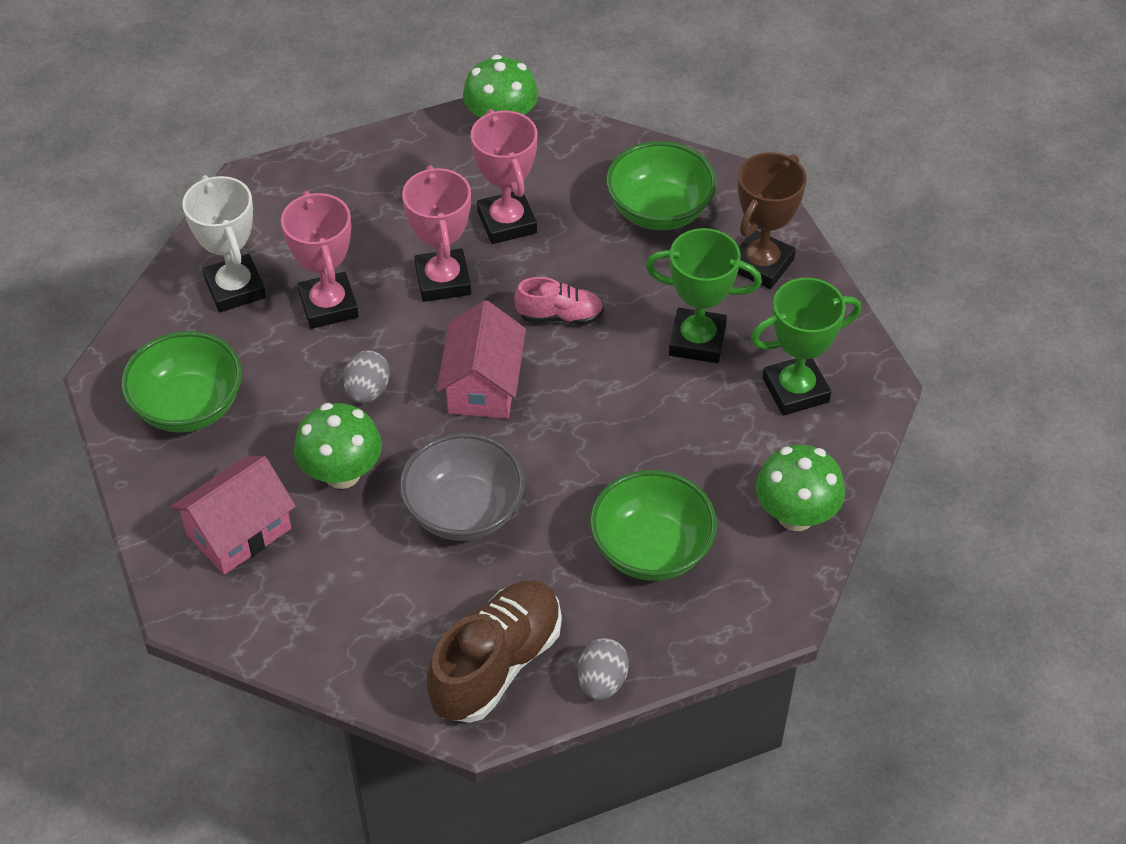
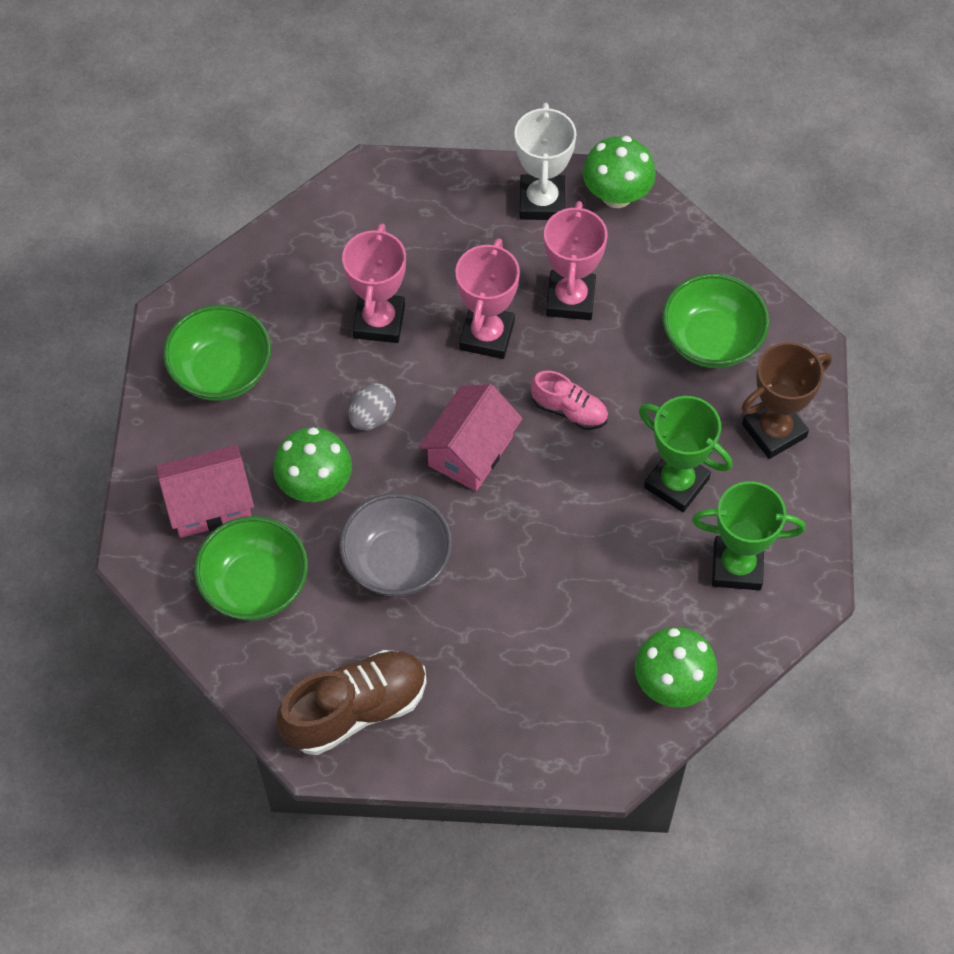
camera: 25 degrees right, 10 degrees up
white trophy [182,175,266,312] -> white trophy moved to [514,103,576,220]
grey egg [578,638,629,700] -> none
green bowl [590,470,717,581] -> green bowl moved to [194,516,308,621]

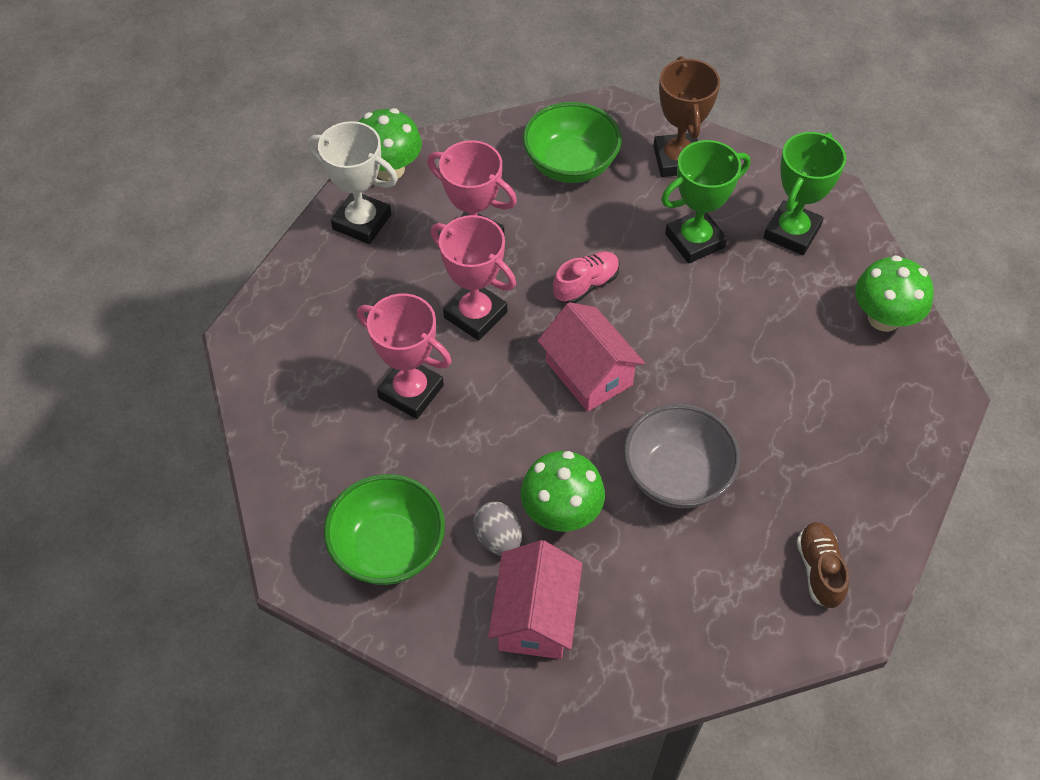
camera: 65 degrees left, 5 degrees down
green bowl [194,516,308,621] -> none
brown shoe [276,650,427,755] -> brown shoe [797,522,849,608], size x0.56
grey egg [348,383,396,431] -> grey egg moved to [473,502,522,556]

